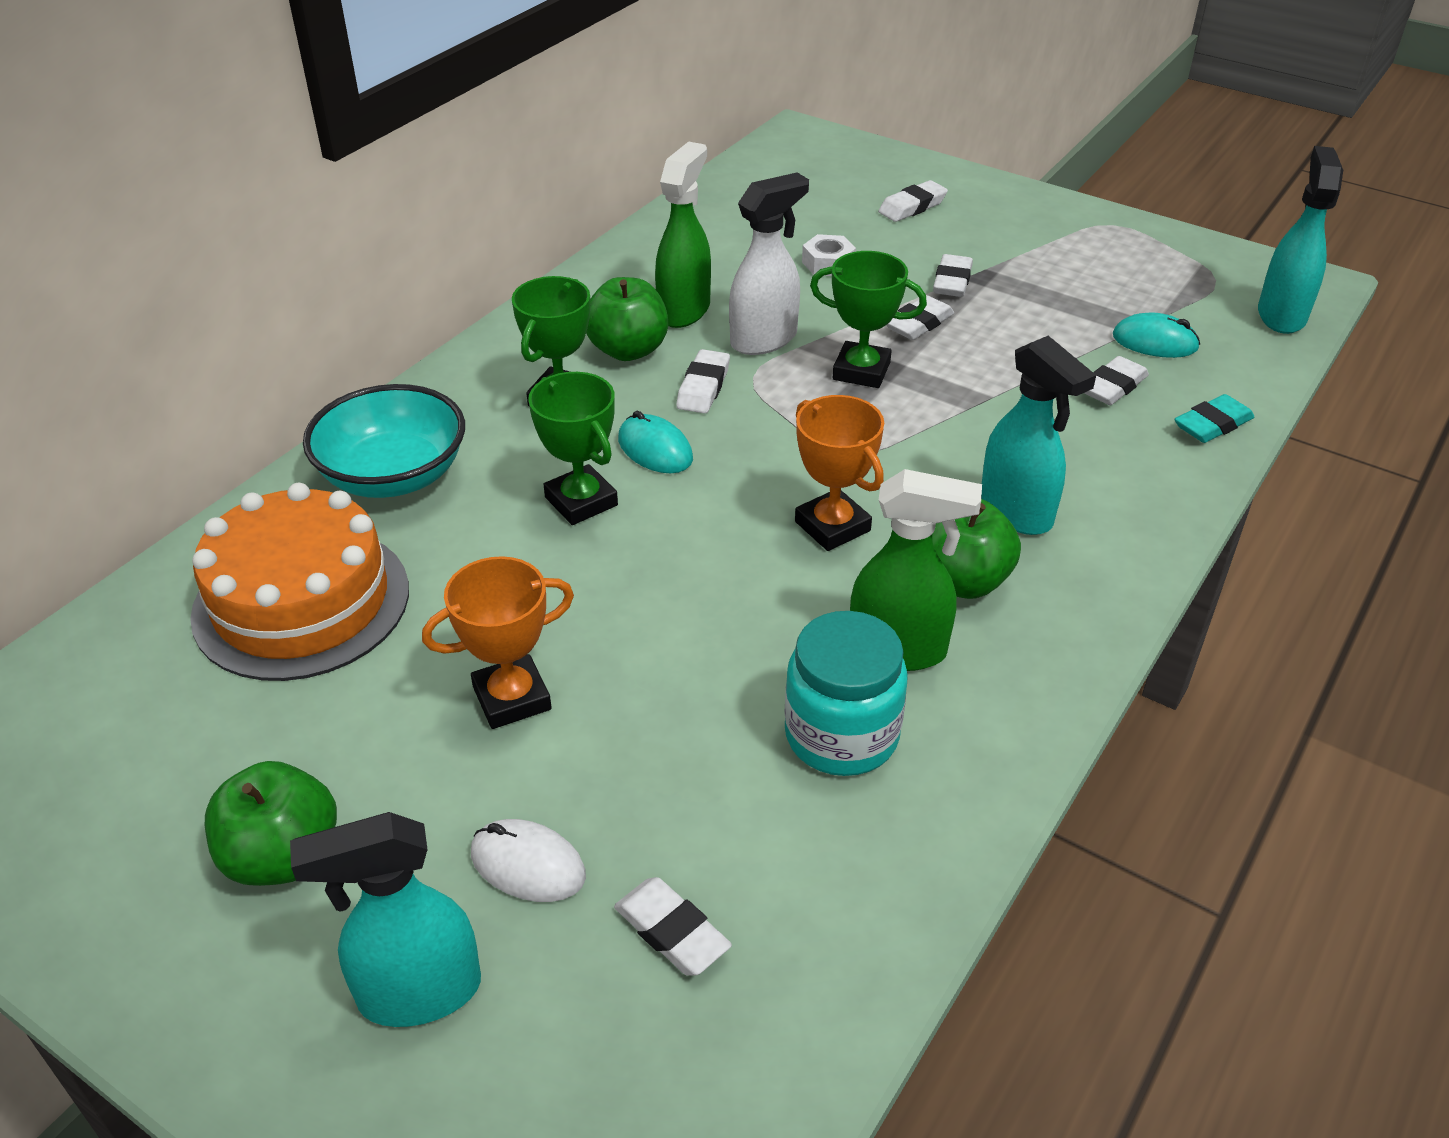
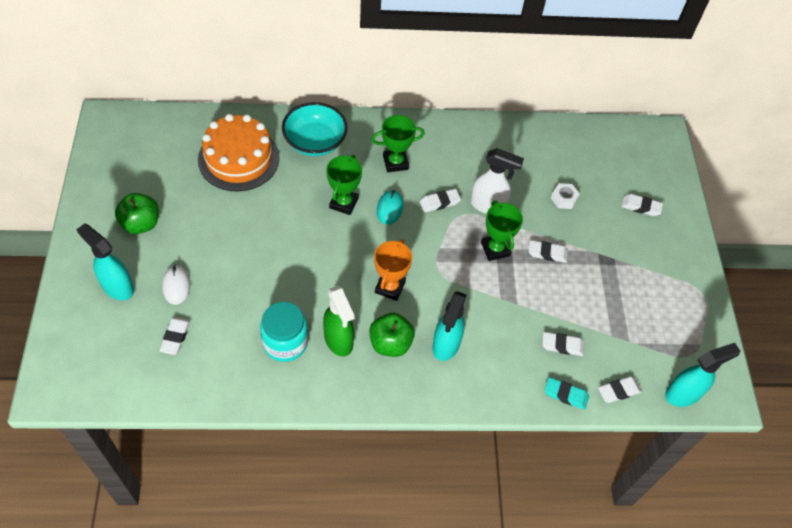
camera: 50 degrees right, 15 degrees up
orange trophy [422,556,574,729] -> none
green apple [586,277,668,361] -> none
green spray bottle [655,142,711,328] -> none
white eraser [933,254,973,297] -> white eraser moved to [598,376,642,403]
turquoise mouse [1113,312,1200,358] -> none

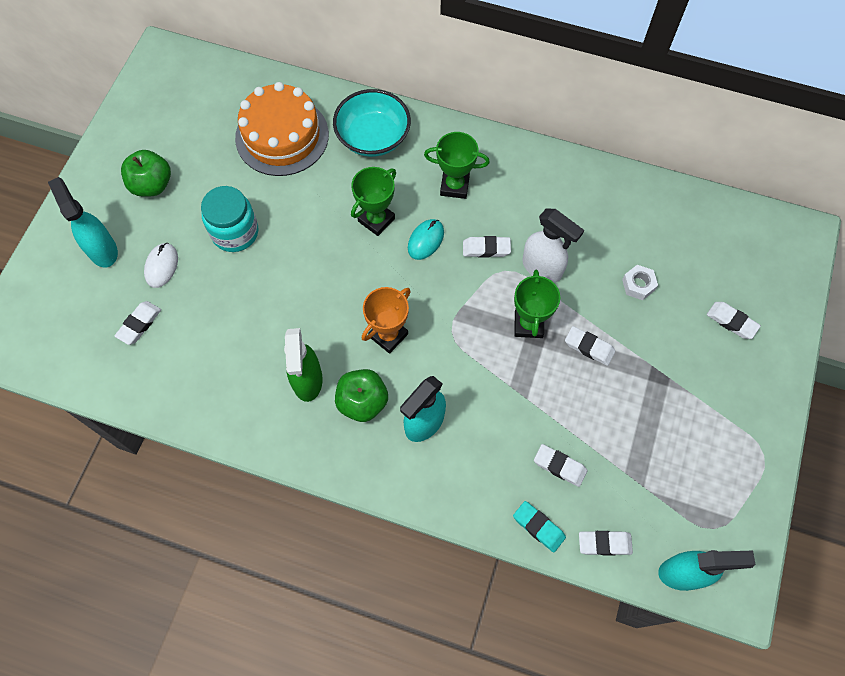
camera: 25 degrees right, 10 degrees up
turquoise jar [260,302,308,362] -> turquoise jar moved to [201,186,258,252]

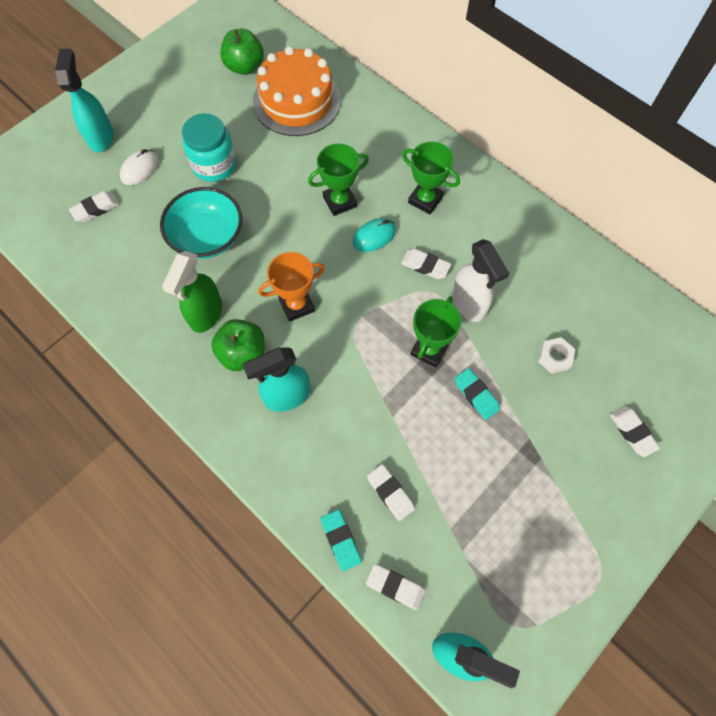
camera: 25 degrees right, 0 degrees up
green apple [121,150,171,197] -> green apple moved to [220,29,264,75]
turquoise bowl [333,89,411,157] -> turquoise bowl moved to [160,187,242,259]
white eraser [565,326,615,366] -> turquoise eraser [455,368,500,420]

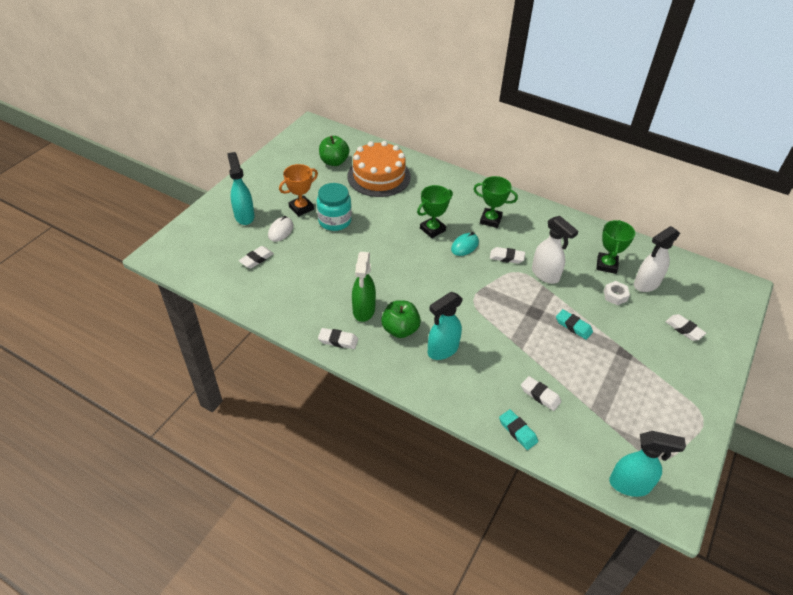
camera: 15 degrees left, 20 degrees down
turquoise bowl [160,187,242,259] -> none
orange trophy [258,252,325,322] -> orange trophy moved to [279,164,318,216]
white eraser [366,564,426,610] -> white eraser moved to [318,328,358,349]
green trophy [410,296,461,367] -> green trophy moved to [596,220,635,274]
none -> white spray bottle [634,226,680,292]

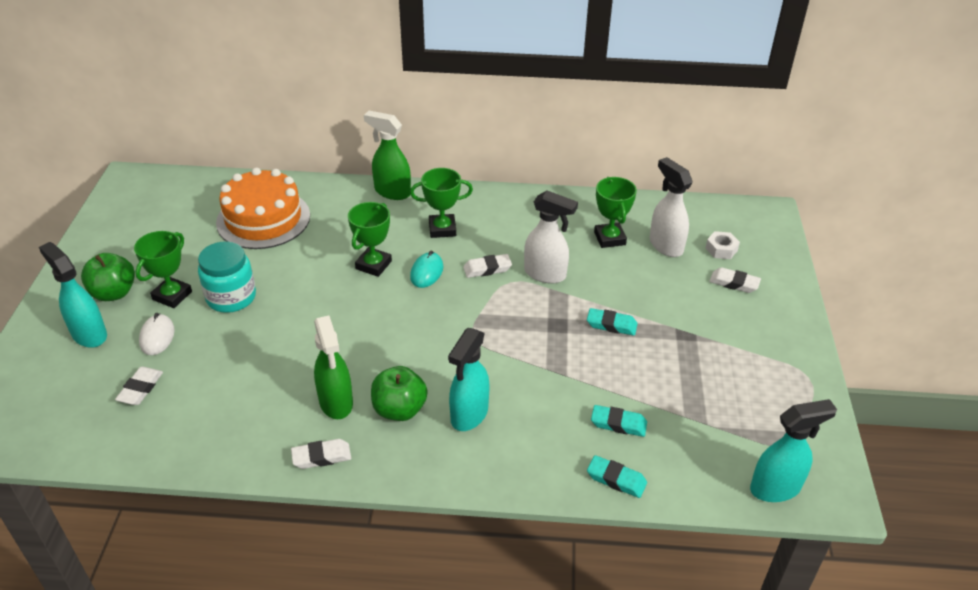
camera: 25 degrees left, 5 degrees down
orange trophy [279,164,318,216] -> green trophy [134,231,192,308]
green apple [319,136,349,166] -> green apple moved to [81,253,135,301]
white eraser [521,376,561,411] -> turquoise eraser [591,405,647,437]
white nut [604,281,630,305] -> white nut moved to [705,231,740,259]
white spray bottle [634,226,680,292] -> white spray bottle turned 120 degrees clockwise [650,157,693,257]
none -> green spray bottle [364,111,411,200]

